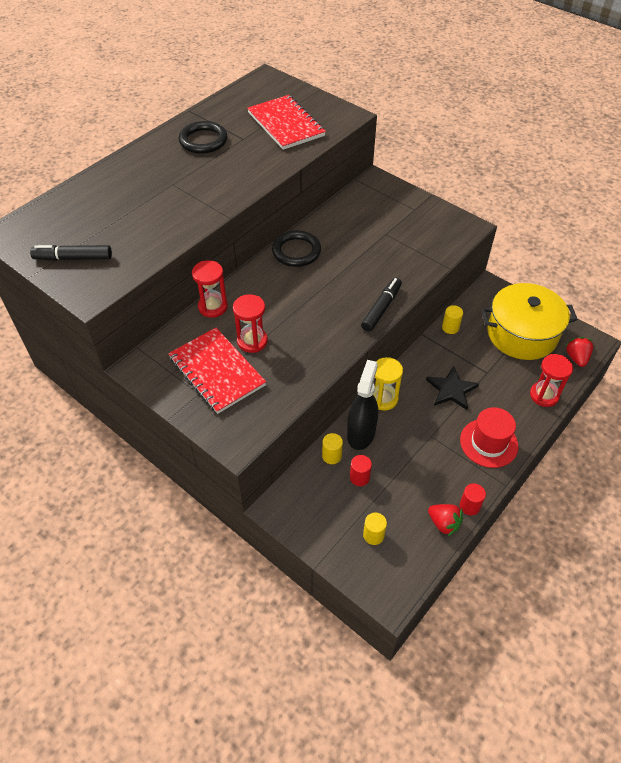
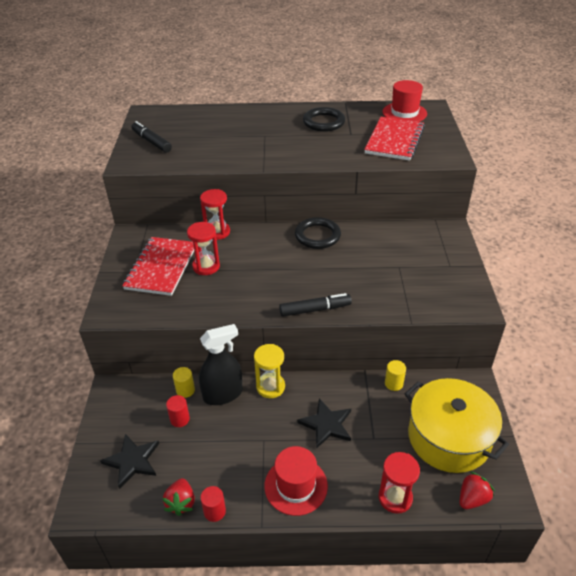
camera: 50 degrees right, 10 degrees down
yellow cylinder [363,513,387,545] -> black star [100,434,159,489]
none -> red hat [383,80,427,122]

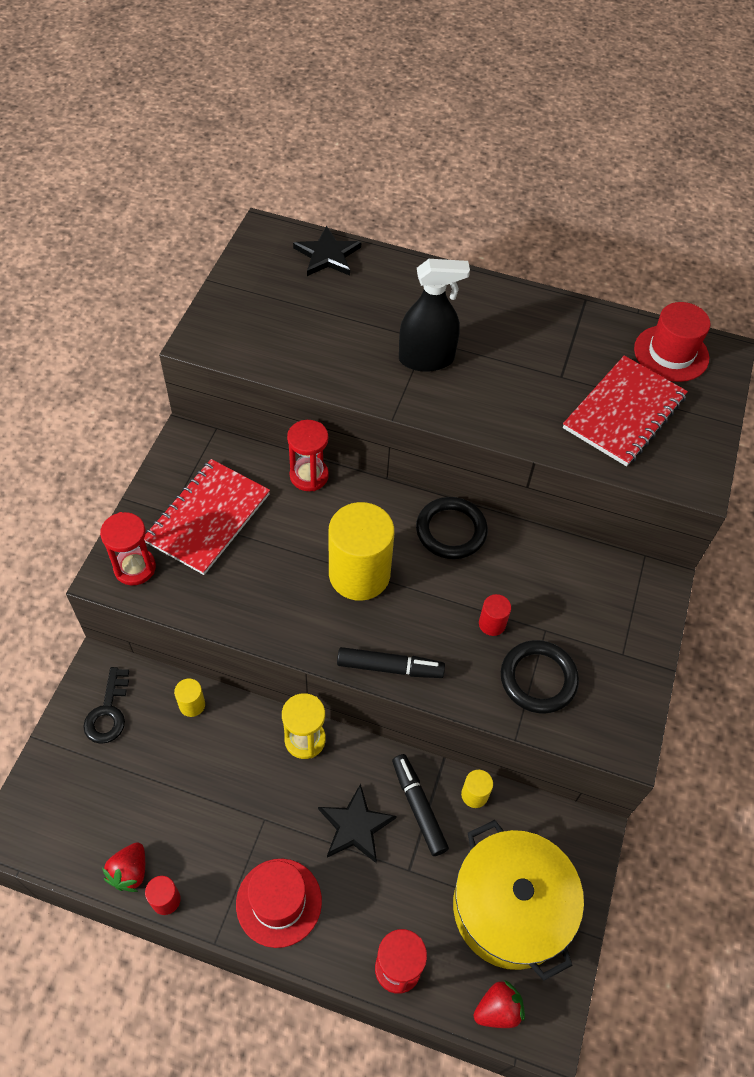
camera: 15 degrees right, 15 degrees up
black star [100,434,159,489] -> black star moved to [293,226,361,276]
black marker [132,121,172,153] -> black marker moved to [392,754,449,856]
red cylinder [166,395,190,427] -> red cylinder moved to [479,594,511,636]
red hourglass [187,222,220,275] -> red hourglass moved to [100,512,156,586]
black spray bottle [199,324,243,405] -> black spray bottle moved to [399,259,470,372]
black ring [303,107,345,132] -> black ring moved to [501,640,579,713]
none -> black key [83,667,129,744]
none -> yellow cylinder [328,502,395,601]

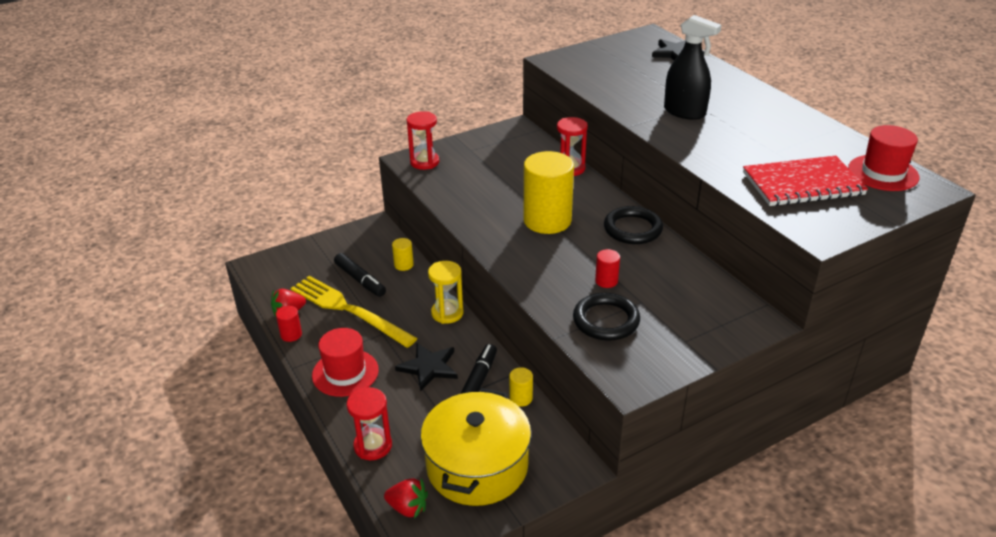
camera: 45 degrees right, 20 degrees down
black key [83,667,129,744] -> none
red notebook [144,459,270,575] -> none
black marker [337,647,445,678] -> black marker moved to [334,253,386,297]
none -> yellow fork [291,276,417,348]

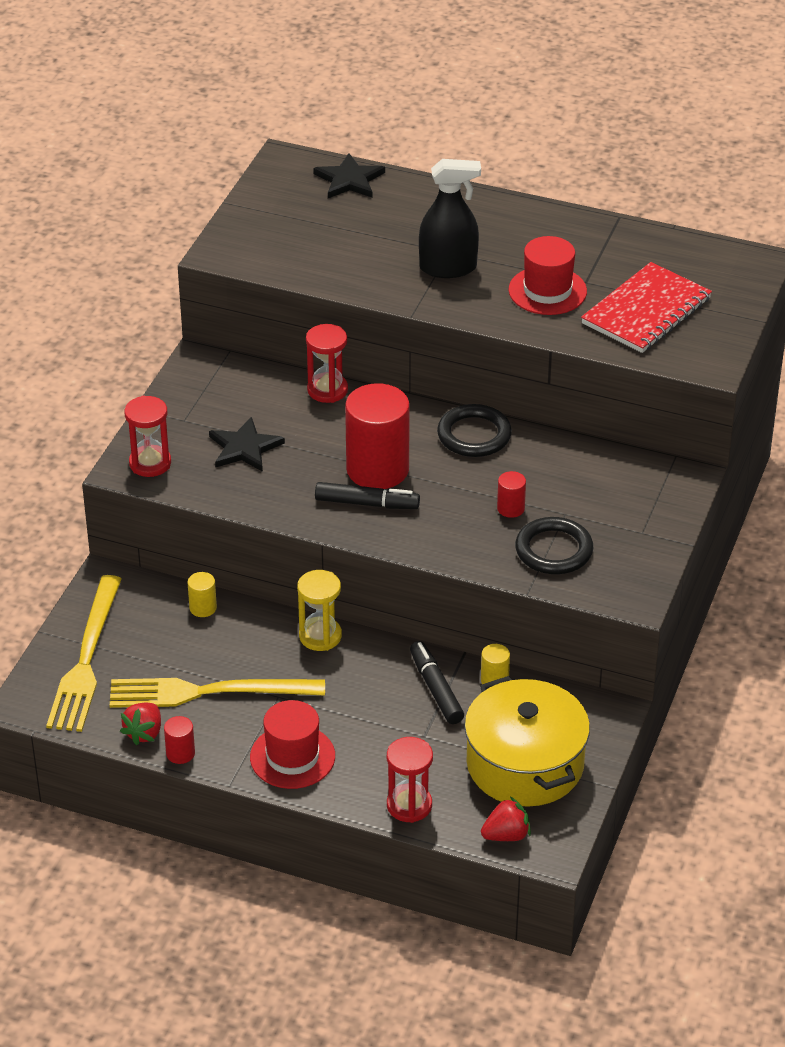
camera: 40 degrees left, 5 degrees up
black marker [334,253,386,297] -> black marker moved to [315,482,420,509]
black star [395,343,458,391] -> black star moved to [209,417,285,472]
yellow cylinder [524,151,574,234] -> red cylinder [345,383,410,489]
red hat [848,125,919,191] -> red hat moved to [509,236,587,315]
none -> yellow fork [46,575,122,732]

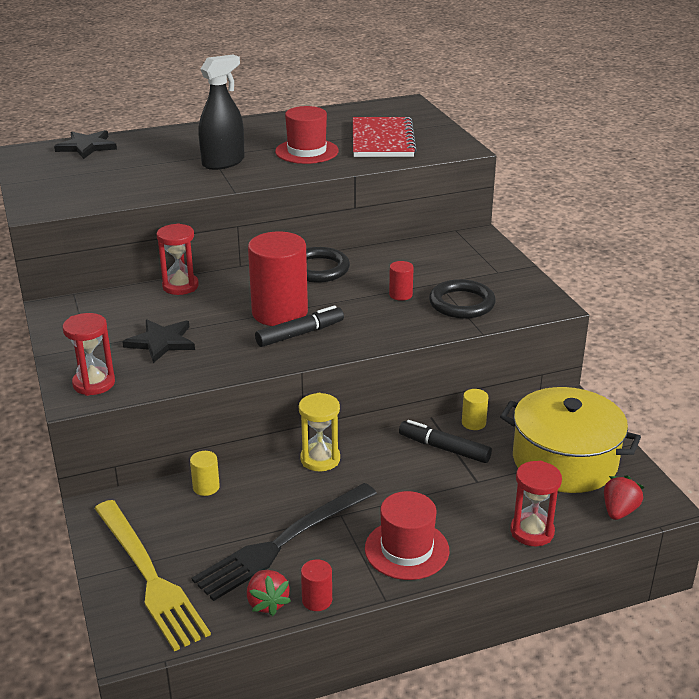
camera: 40 degrees left, 10 degrees down
yellow fork [110,678,325,708] -> black fork [191,483,377,601]

